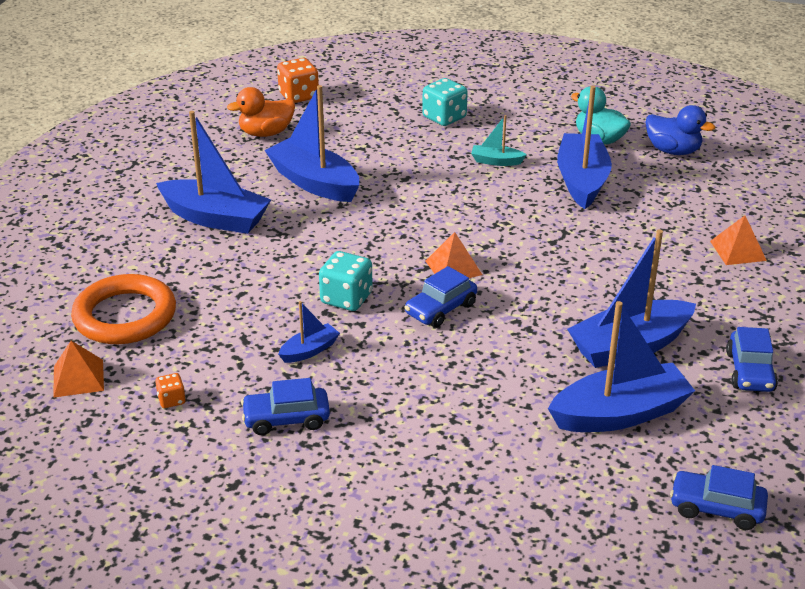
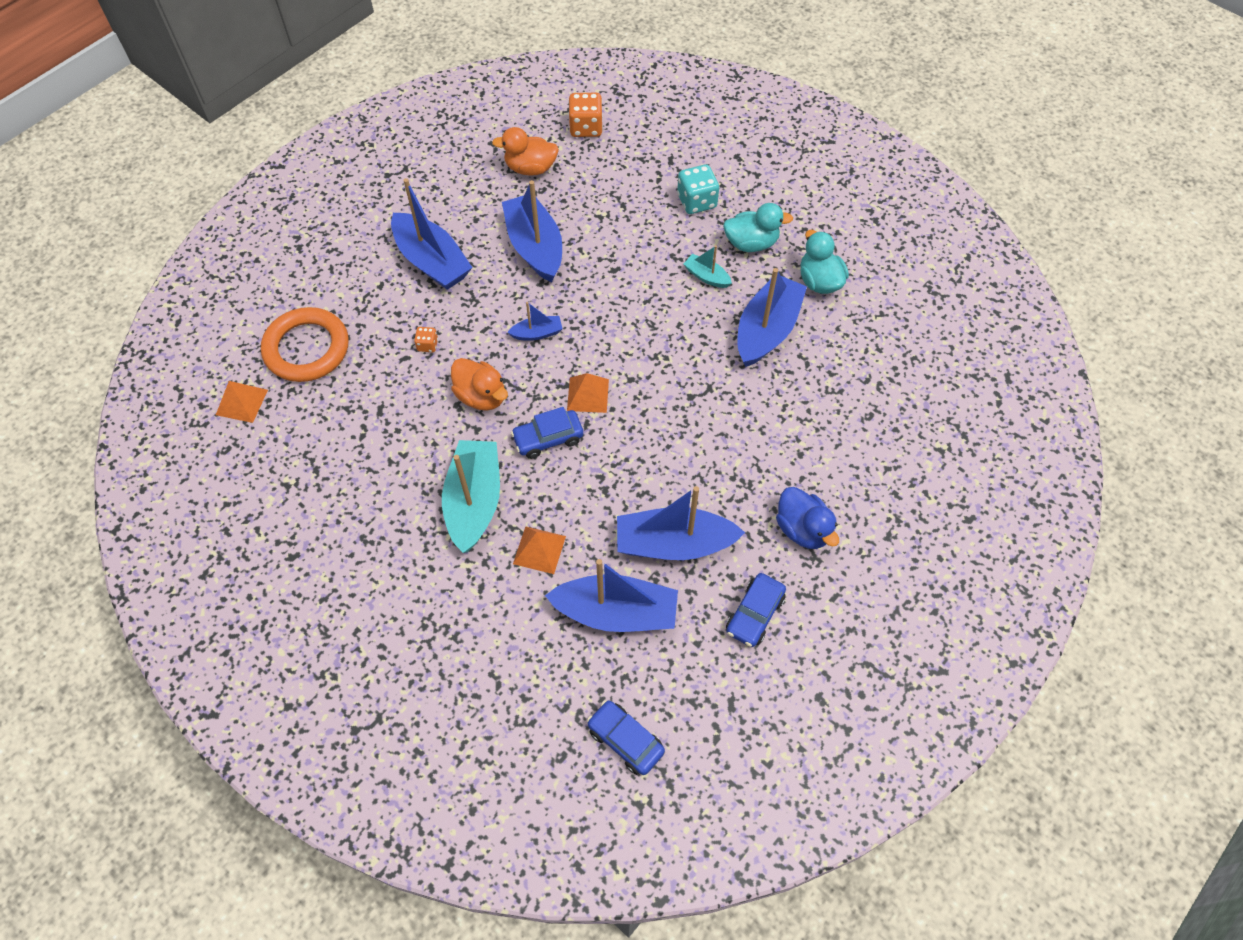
camera: 25 degrees right, 25 degrees up
orange dice [155,373,186,408] -> orange dice moved to [414,327,438,352]
blue car [241,378,330,435] -> none
blue boat [278,301,340,363] -> blue boat moved to [507,302,562,341]
turquoise dice [319,251,373,311] -> orange duck [451,358,508,411]
blue duck [646,105,715,155] -> blue duck moved to [776,487,839,549]
orange pyramid [710,215,767,265] -> orange pyramid moved to [513,526,566,574]
none -> turquoise boat [442,440,500,553]
none -> turquoise duck [723,203,793,252]

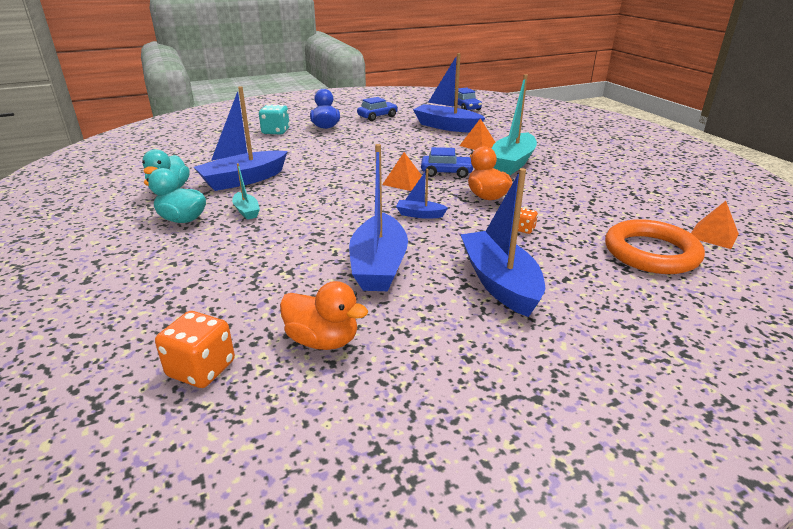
camera: 155 degrees left, 30 degrees down
blue boat [617,486,745,560] -> none
turquoise dice [677,164,719,214] -> turquoise dice moved to [259,105,290,134]

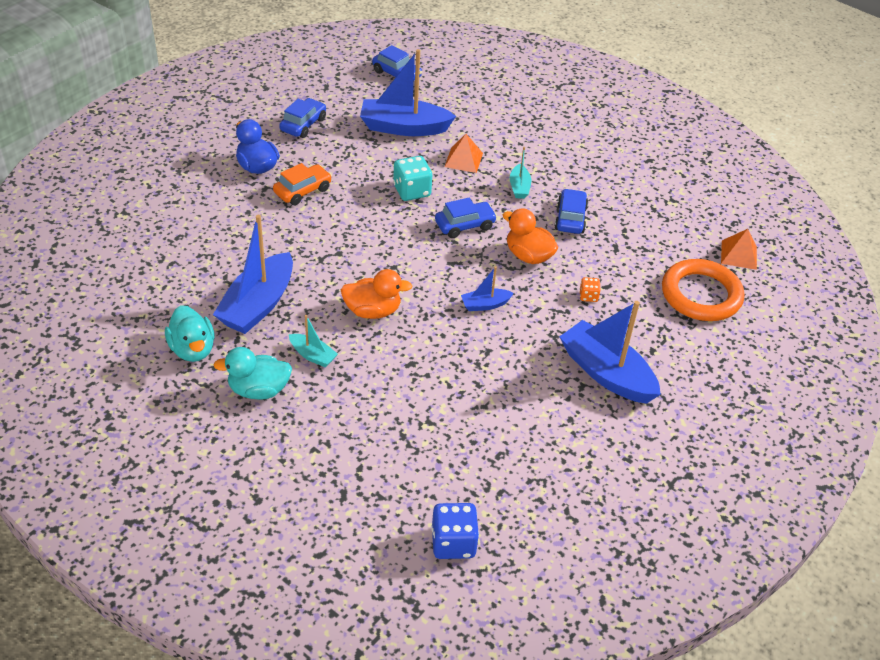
camera: 30 degrees left, 15 degrees up
orange dice [155,311,235,388] -> blue dice [431,503,479,559]
turquoise dice [259,105,290,134] -> turquoise dice moved to [393,156,432,201]
orange duck [280,281,368,350] -> orange duck moved to [341,269,412,319]
blue boat [349,144,408,291] -> none
orange pyramid [382,152,422,191] -> none
turquoise boat [491,74,537,175] -> turquoise boat [510,147,531,199], size x0.48
none -> orange car [273,163,332,205]
none -> blue car [554,188,588,234]

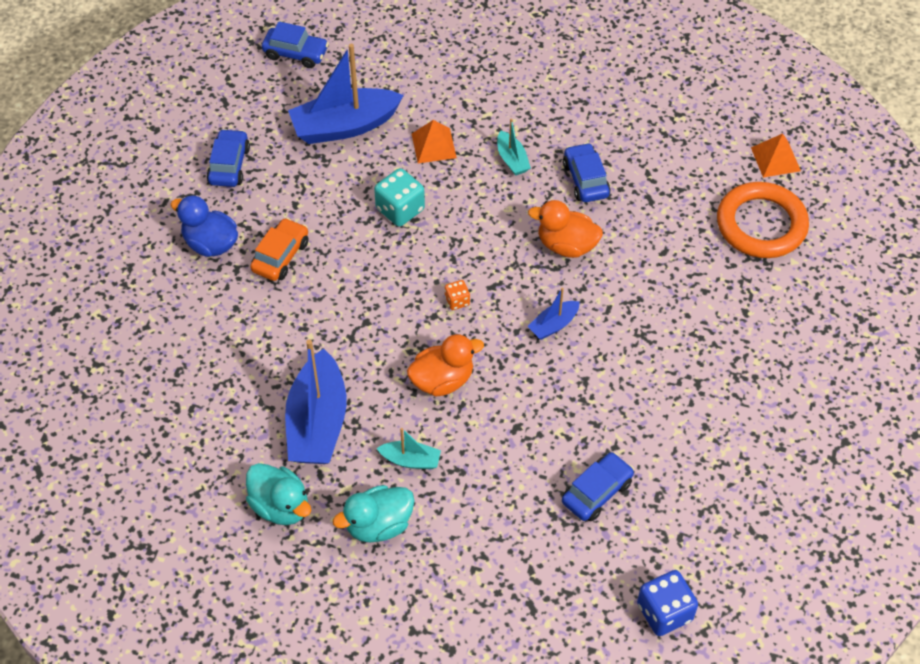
camera: 20 degrees left, 10 degrees up
blue car [435,198,497,238] -> blue car moved to [562,452,634,521]
blue boat [559,301,661,404] -> none
orange dice [580,277,601,302] -> orange dice moved to [445,280,470,310]

